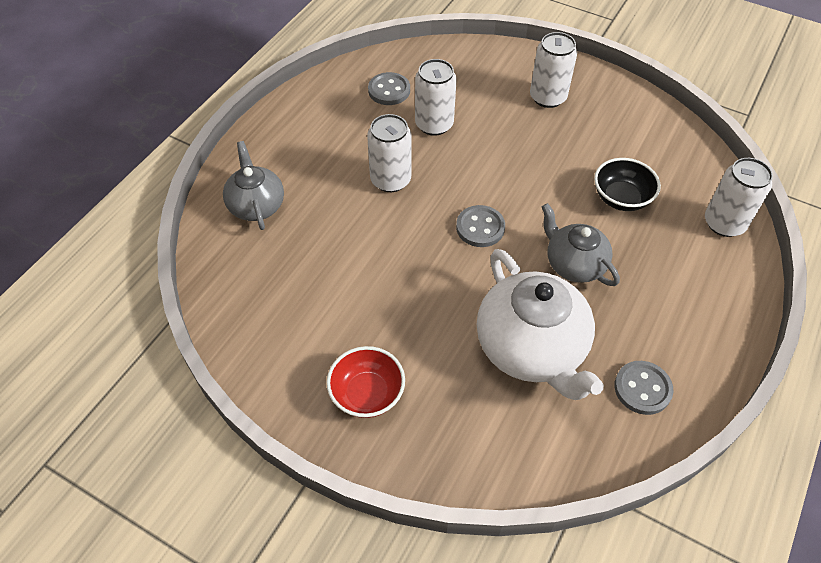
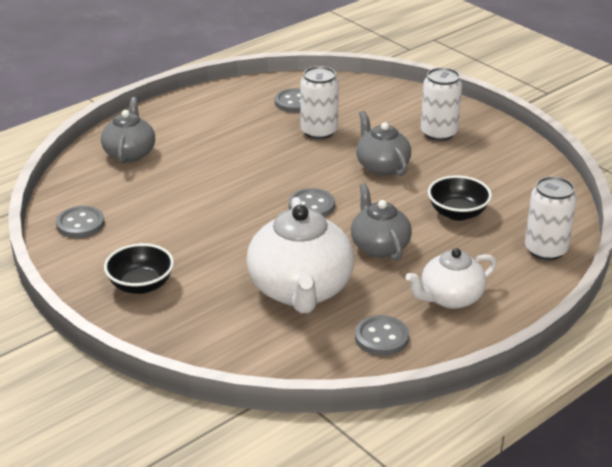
camera: 20 degrees right, 20 degrees down
red bowl [327,346,405,418] -> black bowl [104,243,174,294]
white can [367,114,411,192] -> none
none -> grey button [56,206,105,238]
none -> grey teapot [356,111,411,176]
none -> white teapot [406,248,497,309]

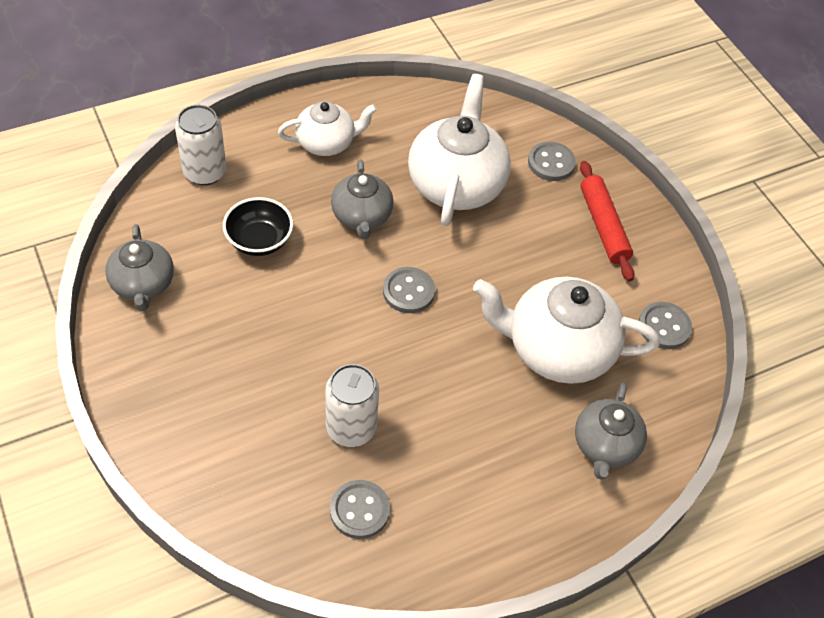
camera: 170 degrees left, 20 degrees up
black bowl [104,243,174,294] -> red rolling pin [580,161,635,281]
grey button [355,315,409,356] -> grey button moved to [528,142,576,181]
grey teapot [356,111,411,176] -> grey teapot moved to [105,224,174,311]
white can [421,68,462,141] -> none
none -> white teapot [473,277,660,384]

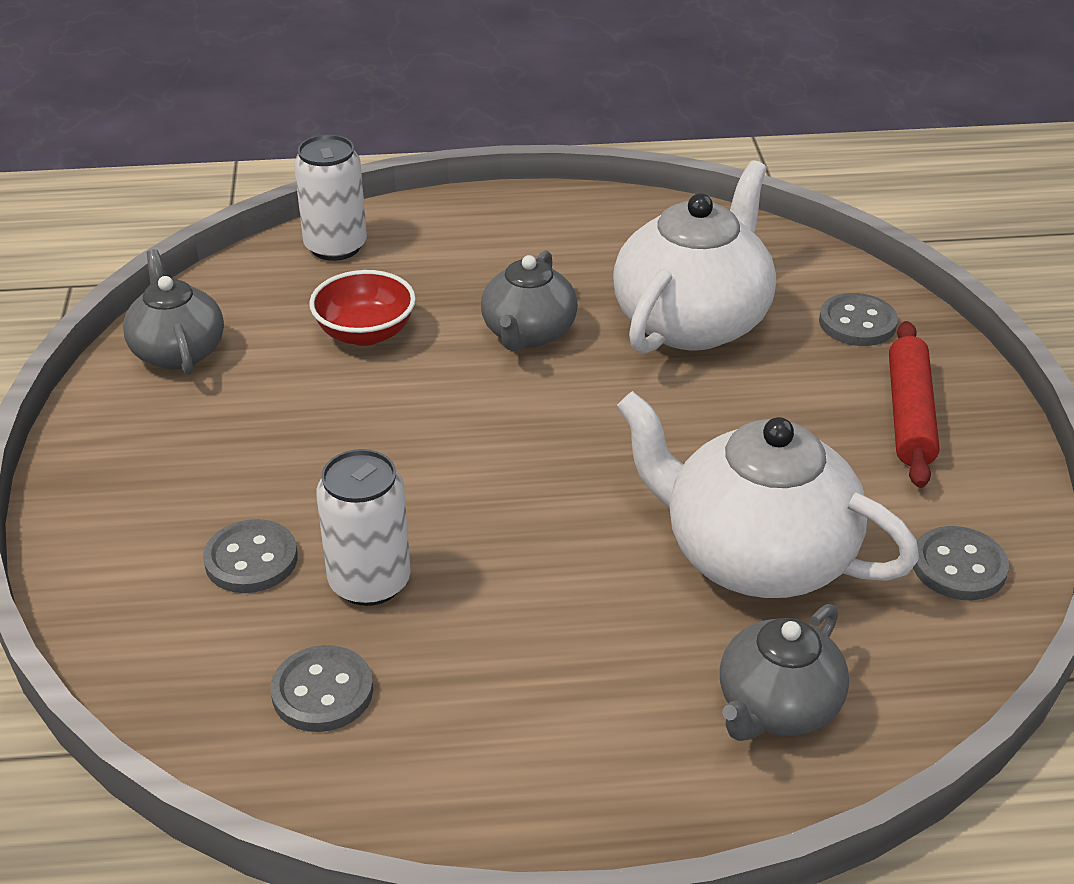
camera: 25 degrees right, 15 degrees down
grey teapot [105,224,174,311] -> grey teapot turned 150 degrees clockwise [123,249,224,375]
black bowl [223,197,293,256] -> red bowl [309,270,416,346]
white teapot [278,102,377,156] -> none
grey button [383,267,435,313] -> grey button moved to [203,519,298,593]

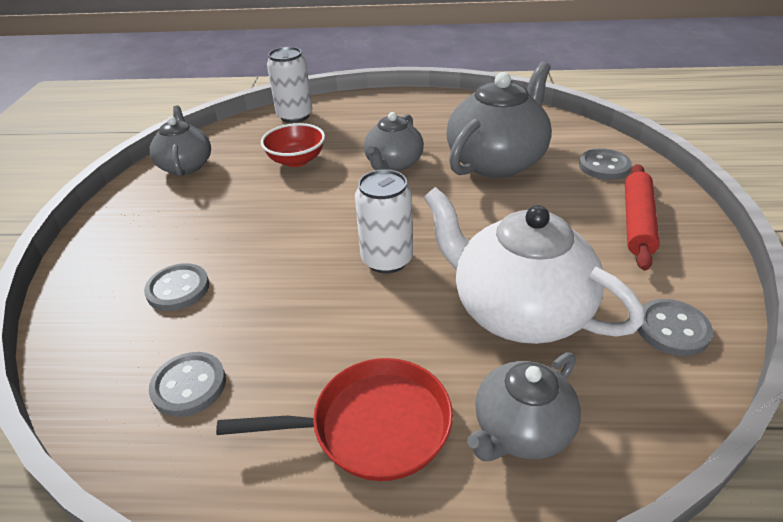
camera: 10 degrees right, 0 degrees up
white can [316,449,411,606] -> white can moved to [355,169,413,273]
white teapot [613,160,776,354] -> grey teapot [446,62,552,178]
none -> red pan [216,358,453,481]

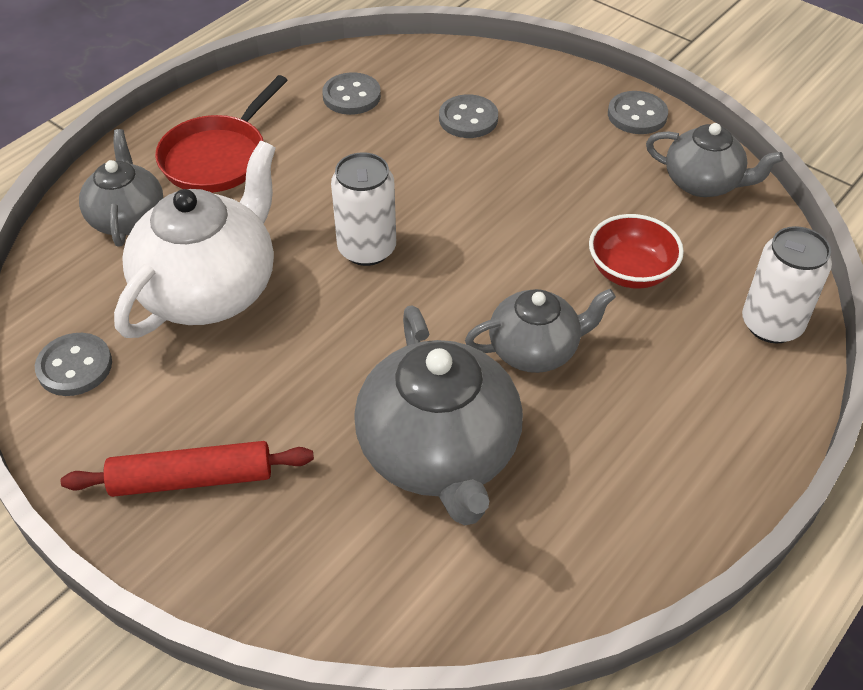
camera: 125 degrees right, 10 degrees up
grey teapot [364,112,424,172] -> grey teapot turned 105 degrees clockwise [465,289,616,373]
white teapot [423,187,645,344] -> white teapot turned 45 degrees counterclockwise [114,141,276,338]
grey button [579,148,632,180] -> grey button moved to [608,91,668,134]
red rolling pin [625,164,660,271] -> red rolling pin turned 60 degrees counterclockwise [61,441,314,497]

